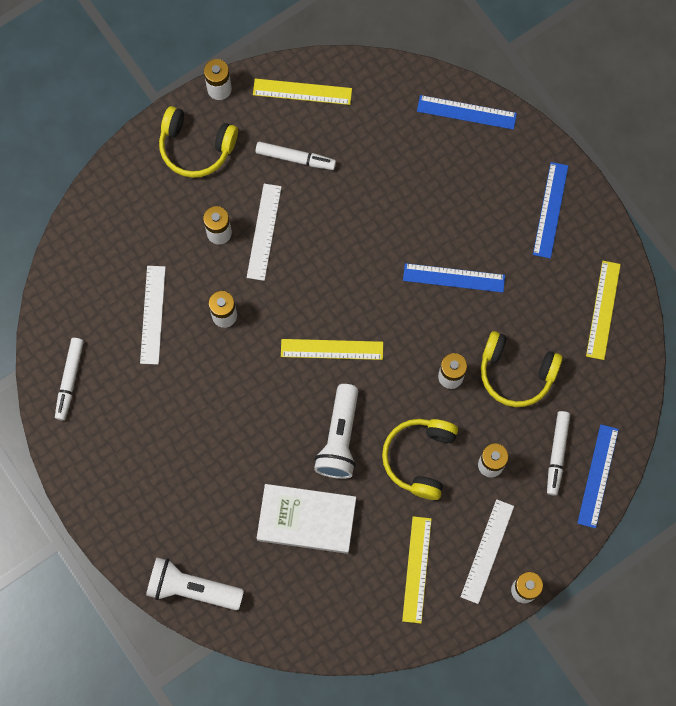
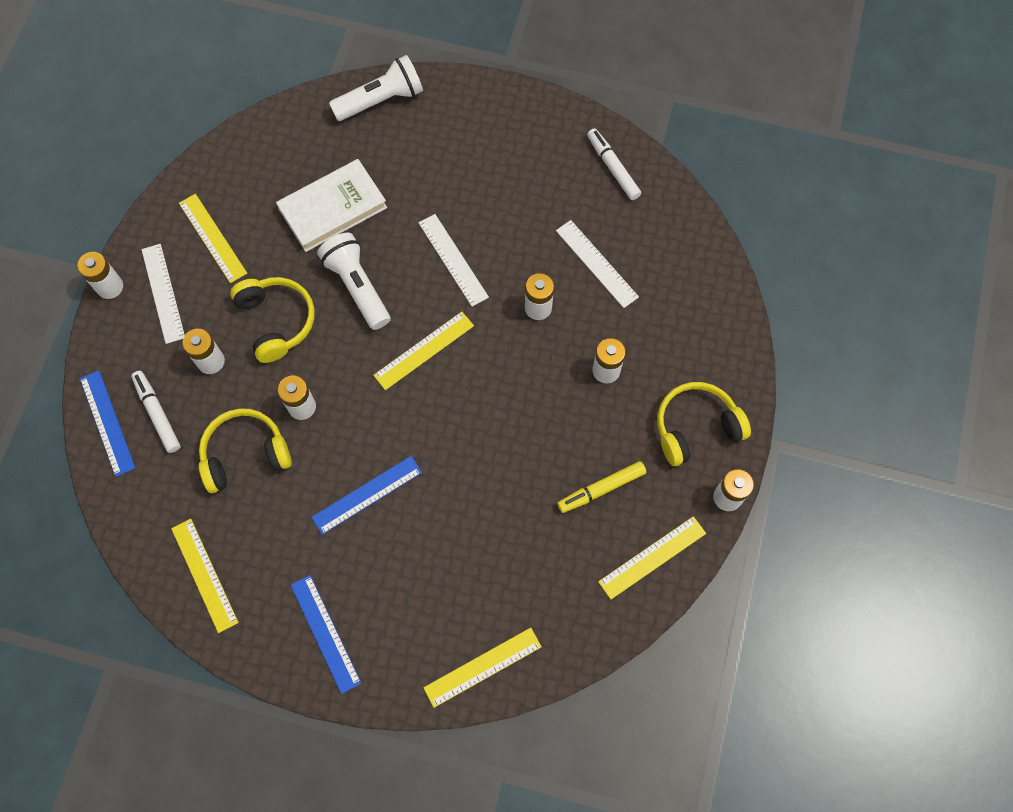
camera: 140 degrees right, 5 degrees down
white ruler [247,184,282,281] -> white ruler moved to [419,214,489,307]
white marker [255,141,336,170] -> yellow marker [557,461,646,513]
blue ruler [417,95,517,130] -> yellow ruler [424,628,542,708]

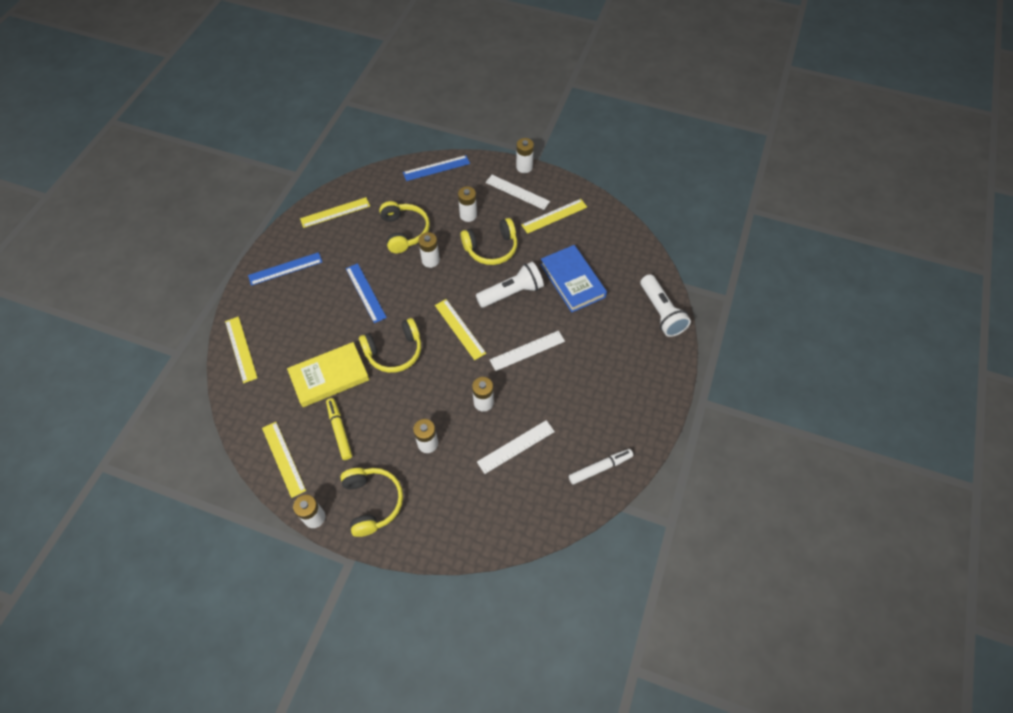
camera: 95 degrees right, 10 degrees down
white marker [131,371,181,453] -> none
white ruler [141,244,185,344] -> white ruler turned 45 degrees clockwise [486,175,550,210]
white book [276,159,387,252] -> blue book [540,245,607,312]
none -> yellow book [287,342,370,407]
none -> yellow headphones [359,318,421,373]

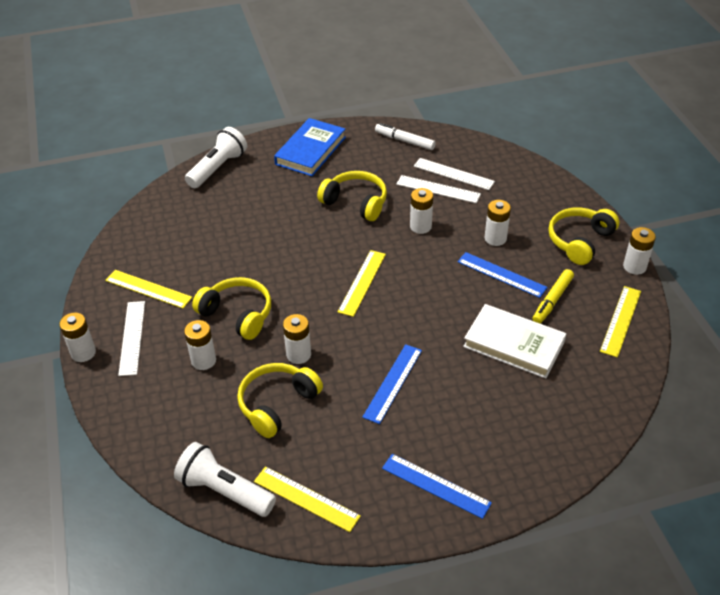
camera: 125 degrees left, 15 degrees down
yellow ruler [225,317,257,383] -> none
yellow book [287,342,370,407] -> white book [463,304,566,379]
yellow headphones [359,318,421,373] -> yellow headphones moved to [317,171,387,221]
blue ruler [403,155,470,181] -> blue ruler moved to [458,252,548,298]
white flashlight [476,262,544,308] -> white flashlight moved to [174,442,276,517]
white ruler [490,331,565,371] -> white ruler moved to [414,158,495,190]
blue book [540,245,607,312] -> blue book moved to [274,118,346,176]

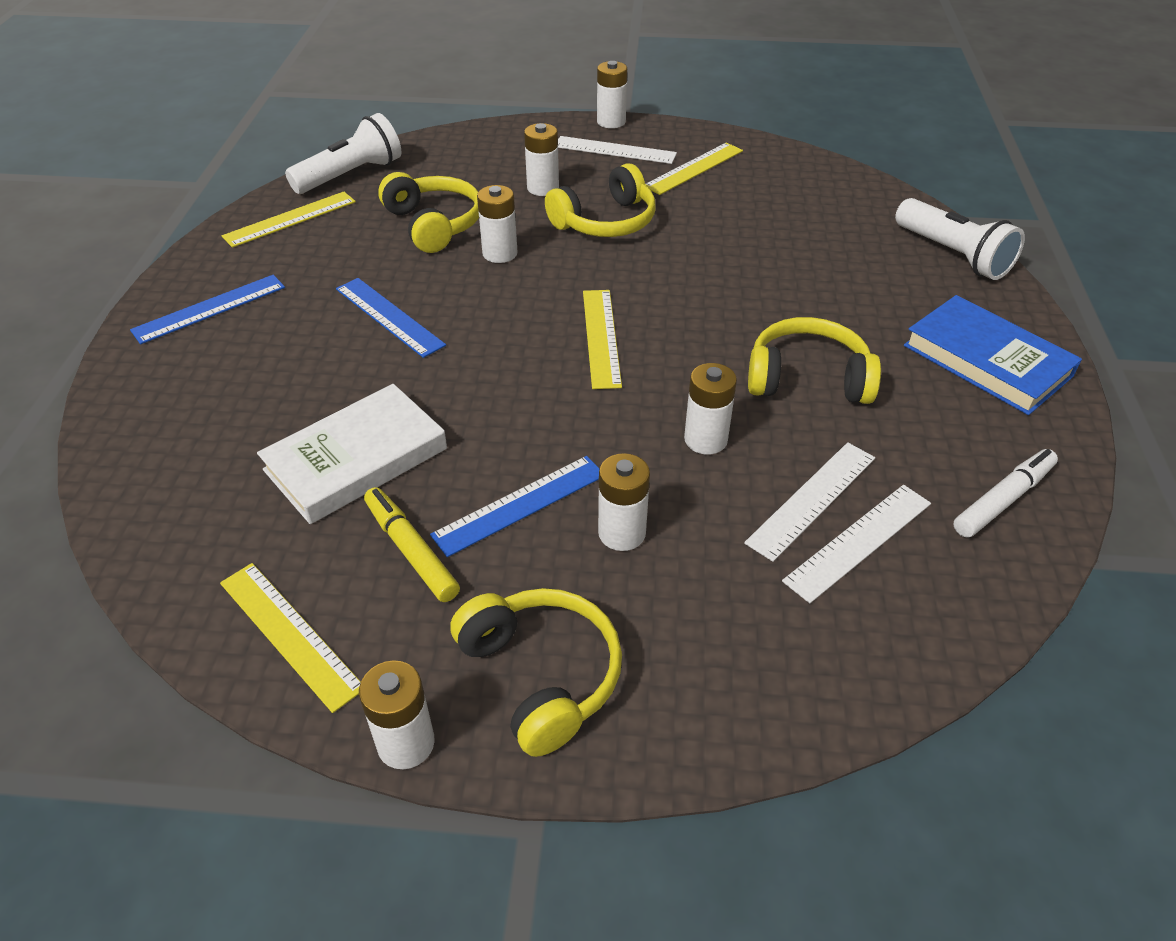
camera: 110 degrees right, 0 degrees up
yellow headphones [317,171,387,221] -> yellow headphones turned 135 degrees counterclockwise [748,317,881,404]
yellow ruler [338,250,386,317] -> yellow ruler turned 45 degrees clockwise [583,290,622,389]

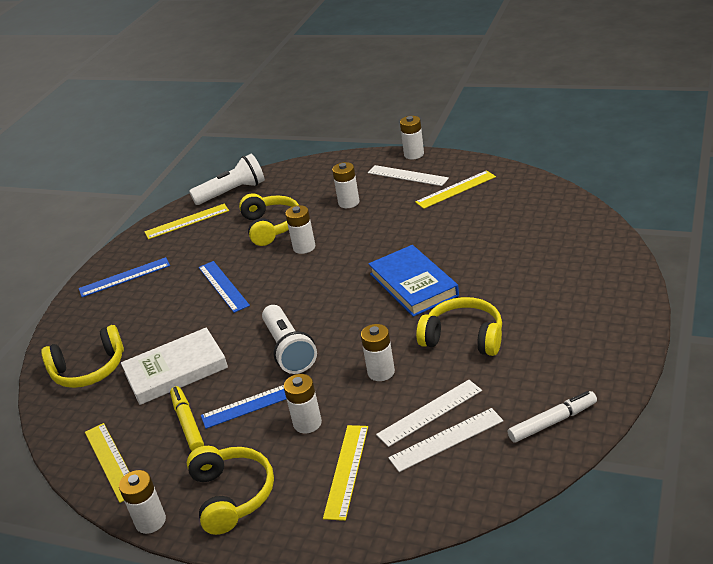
camera: 20 degrees right, 10 degrees down
yellow headphones [545,163,656,237] -> yellow headphones moved to [41,325,124,388]
yellow ruler [583,290,622,389] -> yellow ruler moved to [323,425,368,521]
white flashlight [895,198,1025,280] -> white flashlight moved to [262,305,317,374]
blue book [904,295,1082,415] -> blue book moved to [369,245,459,317]

